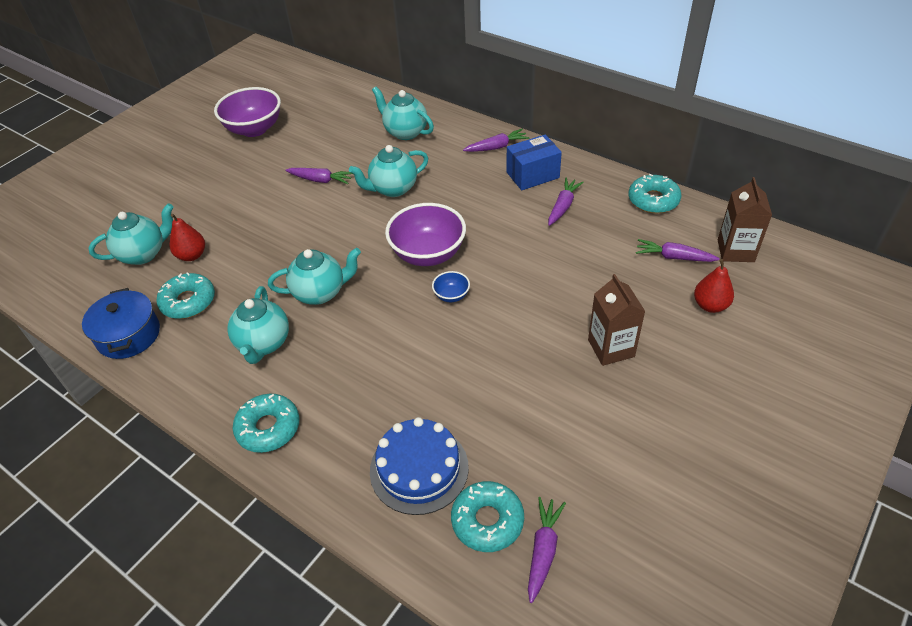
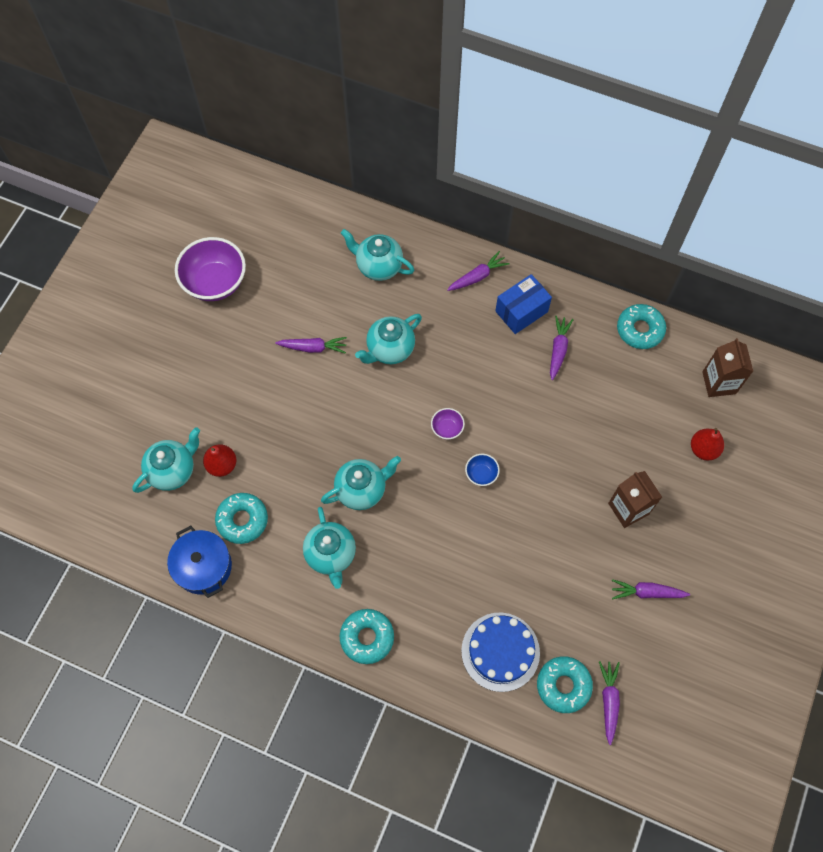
camera: 15 degrees left, 20 degrees up
purple bowl [385,203,466,266] -> purple bowl [431,408,465,440], size x0.46
purple carrot [636,239,720,262] -> purple carrot moved to [612,579,690,600]

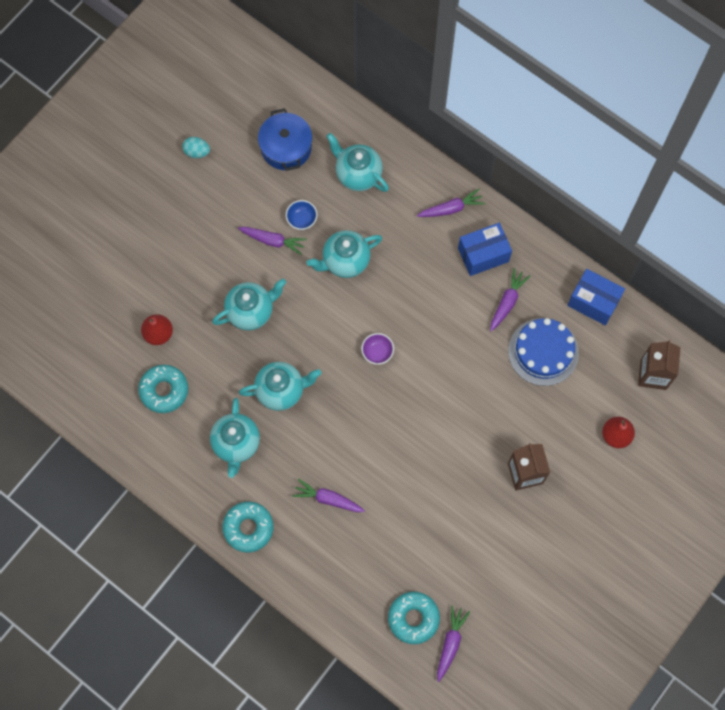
camera: 15 degrees right, 5 degrees up
turquoise teapot [132,427,200,493] -> turquoise teapot moved to [212,279,286,330]
blue pot [167,526,232,598] -> blue pot moved to [258,108,312,171]
purple bowl [175,237,246,301] -> turquoise egg [182,137,210,158]
blue cake [461,613,540,692] -> blue cake moved to [508,318,579,386]
blue bowl [465,454,500,486] -> blue bowl moved to [286,200,317,230]
purple carrot [612,579,690,600] -> purple carrot moved to [292,479,365,512]
turquoise donut [617,304,666,349] -> blue box [567,269,625,325]

